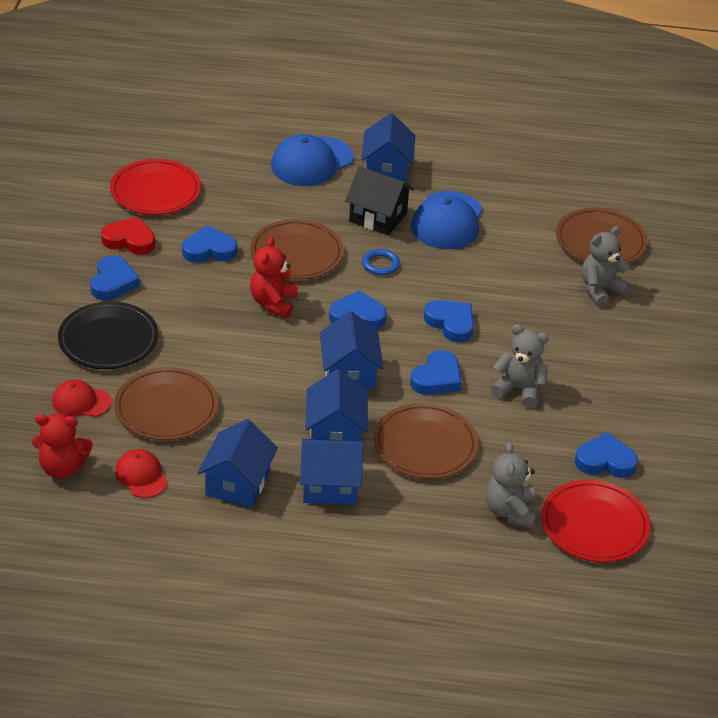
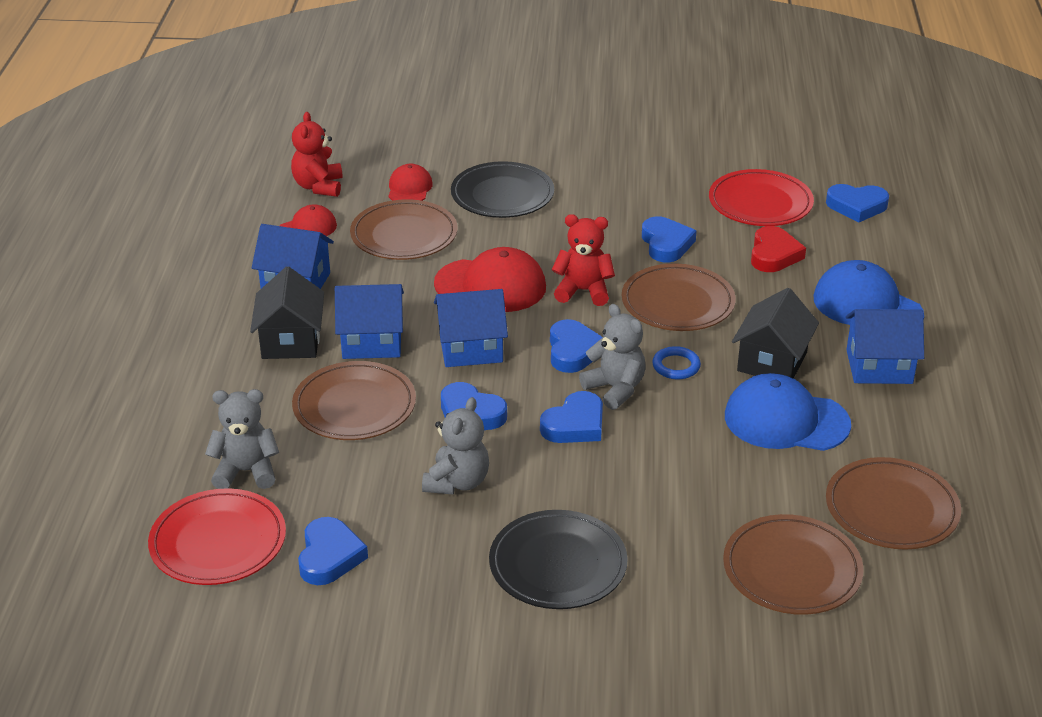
camera: 90 degrees right, 5 degrees down
blue heart [91,256,140,300] -> blue heart moved to [826,184,889,222]
red heart [101,216,155,255] -> red heart moved to [751,226,806,272]
blue house [300,439,363,505] -> black house [250,266,324,359]
grey teddy bear [582,226,631,306] -> grey teddy bear moved to [579,304,645,410]
none -> red cap [434,247,546,312]
none -> black plate [489,510,628,609]
none -> brown plate [826,457,961,550]

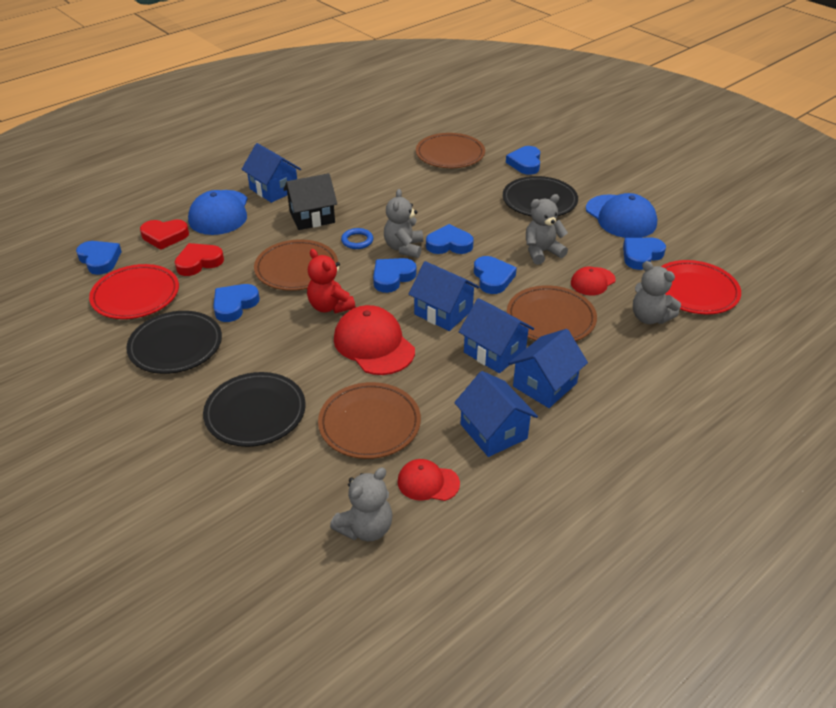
camera: 135 degrees left, 5 degrees up
black house [250,266,324,359] -> blue house [508,329,588,408]
red teddy bear [291,112,343,197] -> grey teddy bear [330,467,392,541]
red cap [388,164,433,201] -> red cap moved to [571,267,616,295]
blue cap [725,373,851,451] -> blue cap moved to [586,193,657,238]
brown plate [826,457,961,550] -> none
none -> black plate [126,311,222,374]
none -> red heart [140,219,189,250]
none -> blue heart [506,146,540,175]

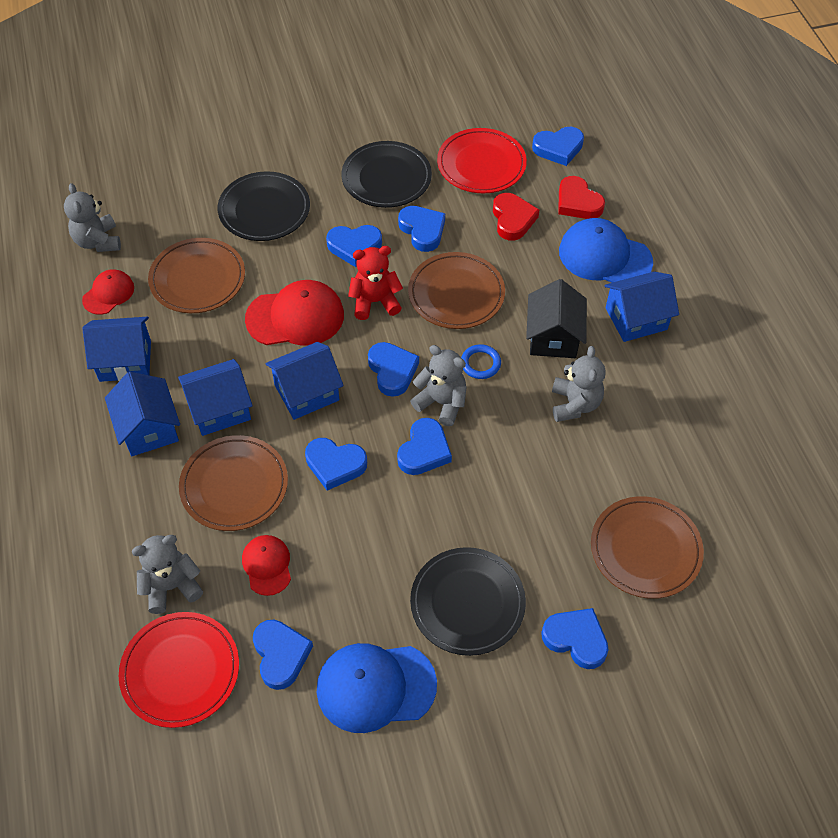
camera: 115 degrees right, 15 degrees up
red heart [140,219,189,250] -> red heart turned 60 degrees counterclockwise [559,176,605,219]
grey teddy bear [526,194,568,265] -> grey teddy bear moved to [552,346,606,422]
none -> blue heart [326,225,382,267]

